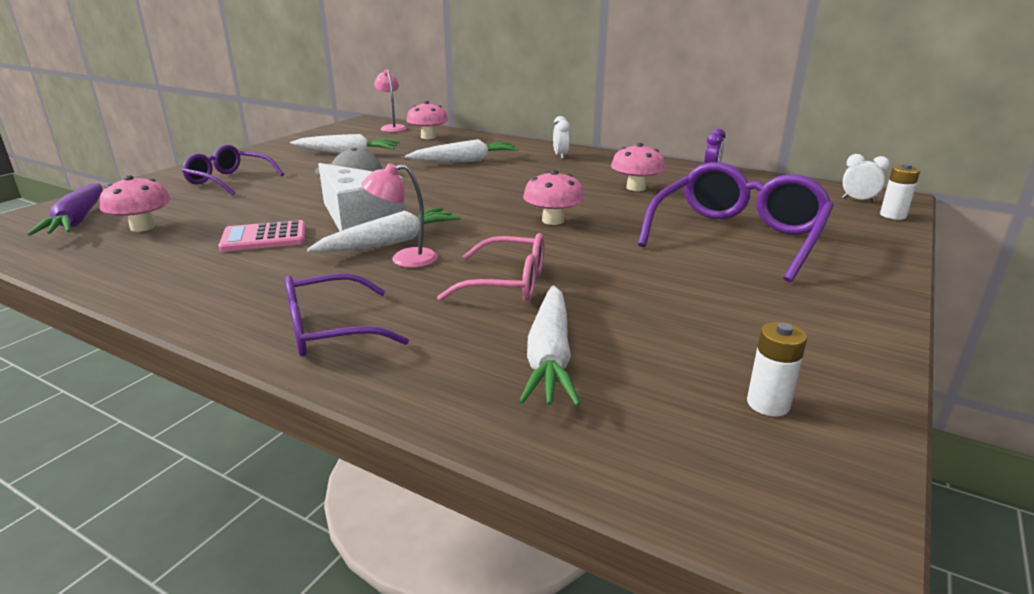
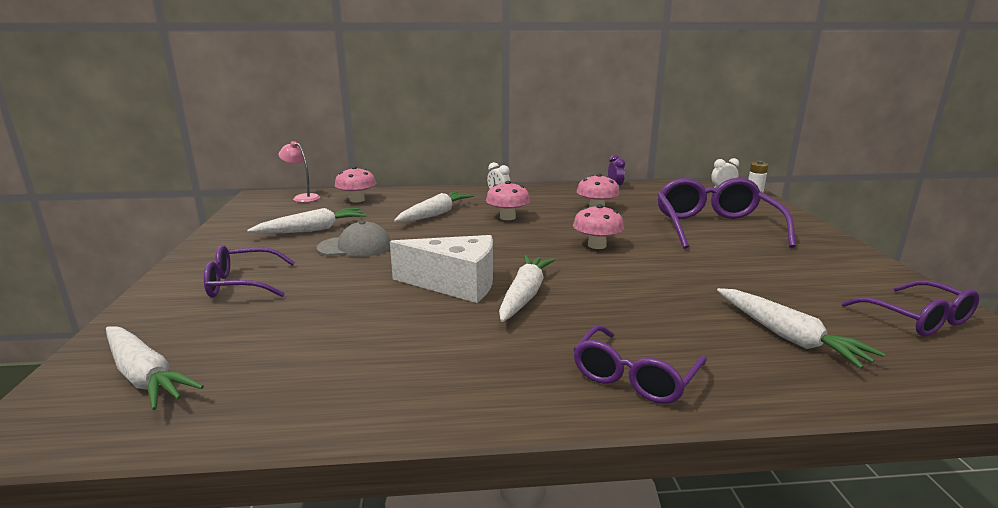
camera: 35 degrees left, 5 degrees down
purple carrot [28,183,103,236] -> white carrot [106,326,204,410]
pink mushroom [100,175,171,232] -> pink mushroom moved to [486,181,530,220]
pink calculator [218,220,306,252] -> none
pink lamp [361,163,438,268] -> none
pink glasses [437,233,544,301] -> none
white battery [747,322,807,416] -> purple glasses [841,280,979,337]

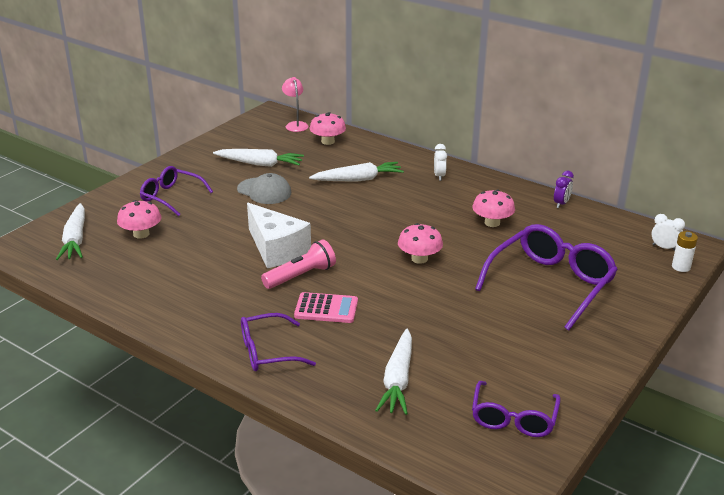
camera: 40 degrees right, 10 degrees up
pink mushroom [486,181,530,220] -> pink mushroom moved to [117,200,161,239]
white carrot [499,255,555,322] -> pink flashlight [261,239,336,289]
none -> pink calculator [294,292,358,323]

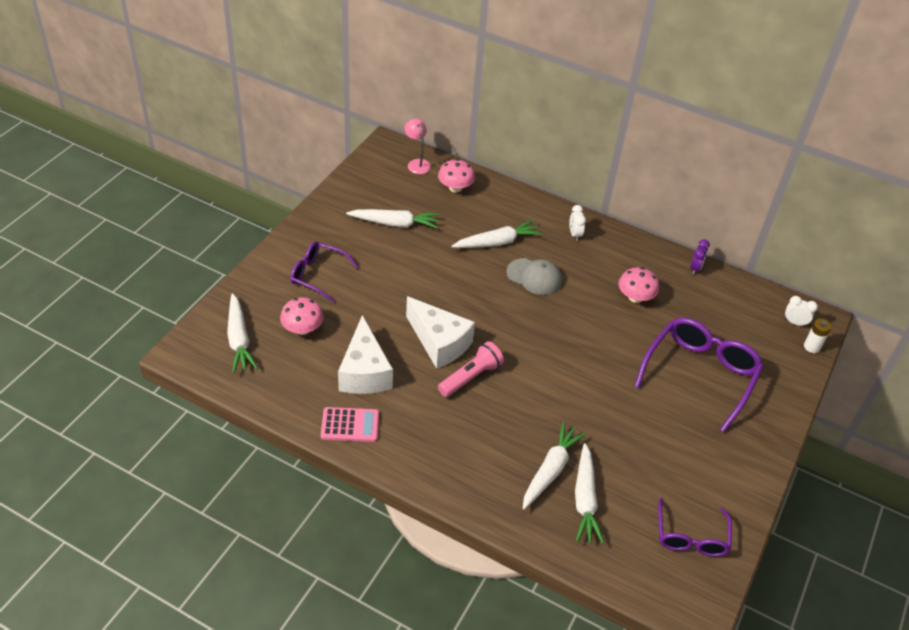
camera: 10 degrees left, 15 degrees up
grey cap [237,173,291,204] -> grey cap moved to [507,258,562,295]
purple glasses [241,313,316,371] -> none
pink calculator [294,292,358,323] -> pink calculator moved to [321,407,379,442]
pink mushroom [398,223,443,264] -> none
none -> white cheese [338,315,393,394]
none -> white carrot [523,422,586,510]

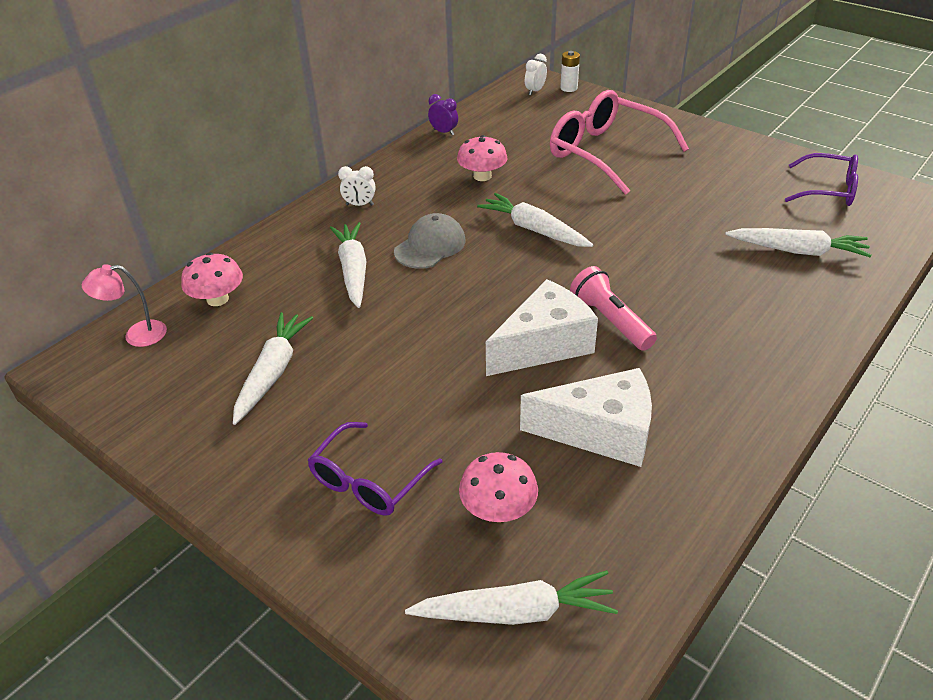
camera: 75 degrees left, 5 degrees down
pink calculator [321,407,379,442] -> none
white carrot [523,422,586,510] -> white carrot moved to [477,193,593,247]
purple glasses [635,317,764,432] -> pink glasses [550,90,689,195]

